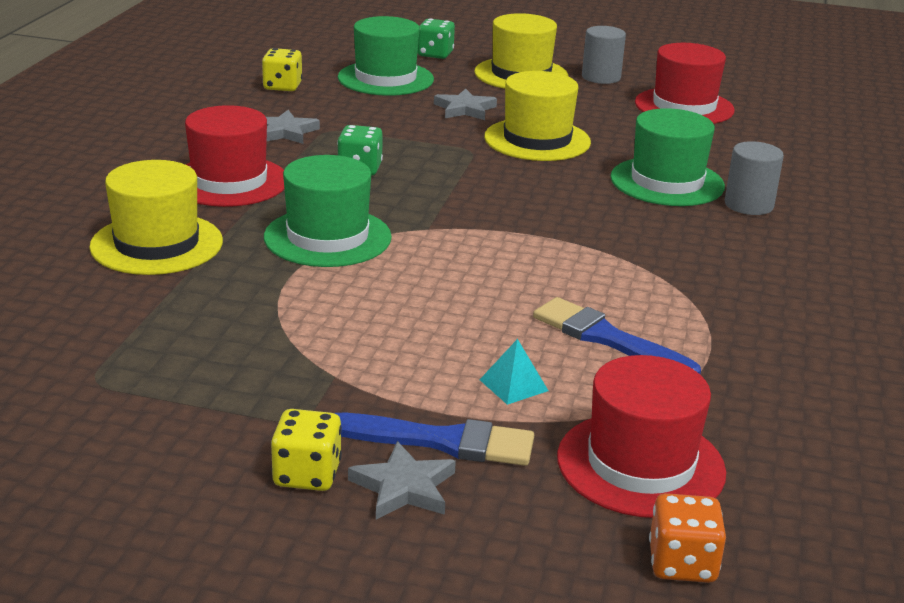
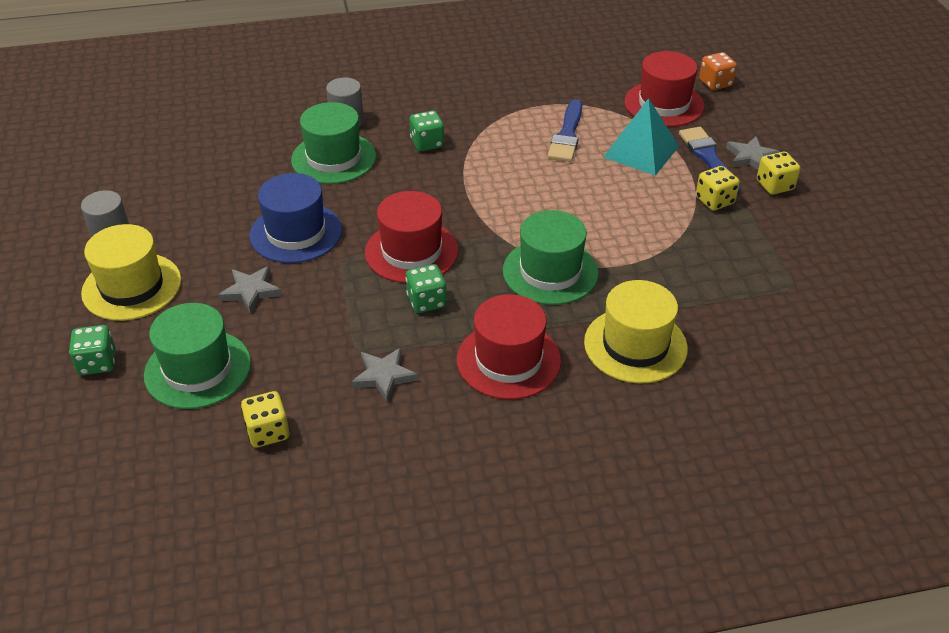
camera: 115 degrees left, 15 degrees up
turquoise pyramid [480,339,548,405] -> turquoise pyramid [603,98,679,176], size x2.09
yellow hat [484,71,591,161] -> blue hat [250,173,342,263]
red hat [635,43,735,124] -> red hat moved to [365,191,459,283]
none -> green dice [410,111,444,151]
none -> yellow dice [696,166,740,211]

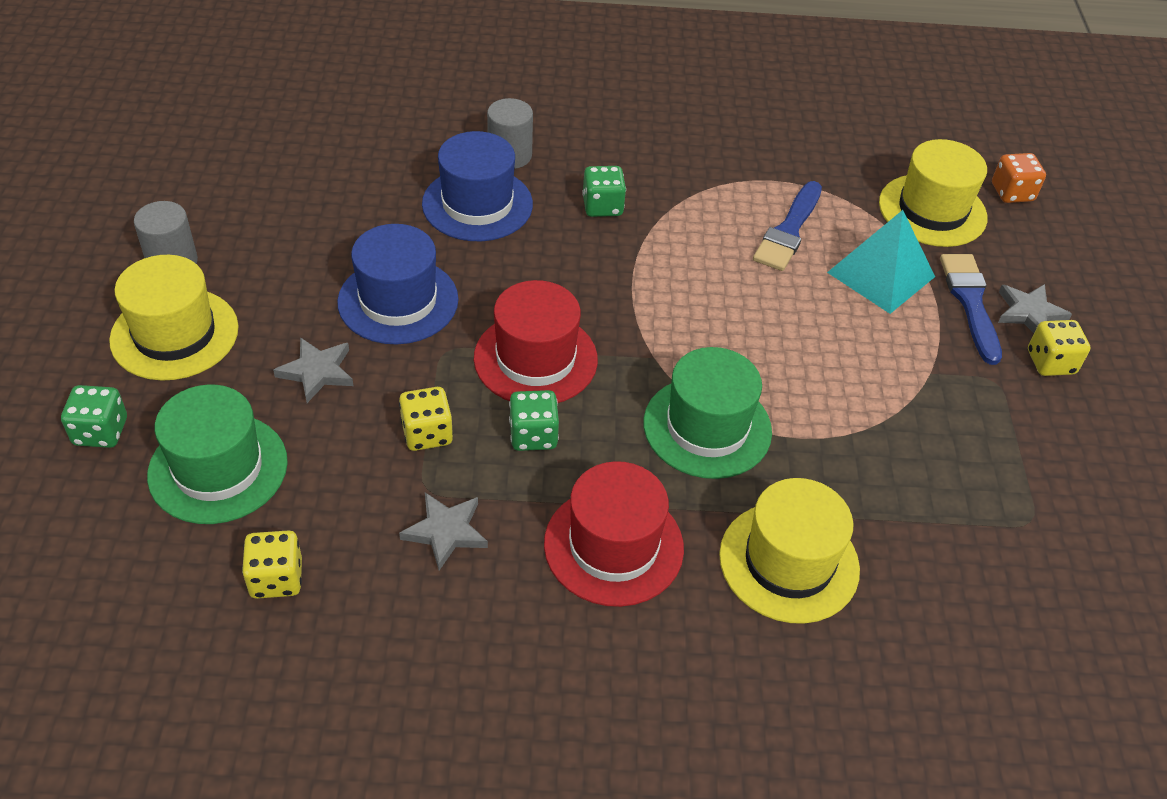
camera: 10 degrees right, 5 degrees up
green hat [291,102,376,184] -> blue hat [422,131,533,241]
red hat [624,51,704,127] -> yellow hat [879,139,987,247]
yellow dice [696,166,740,211] -> yellow dice moved to [399,387,453,451]

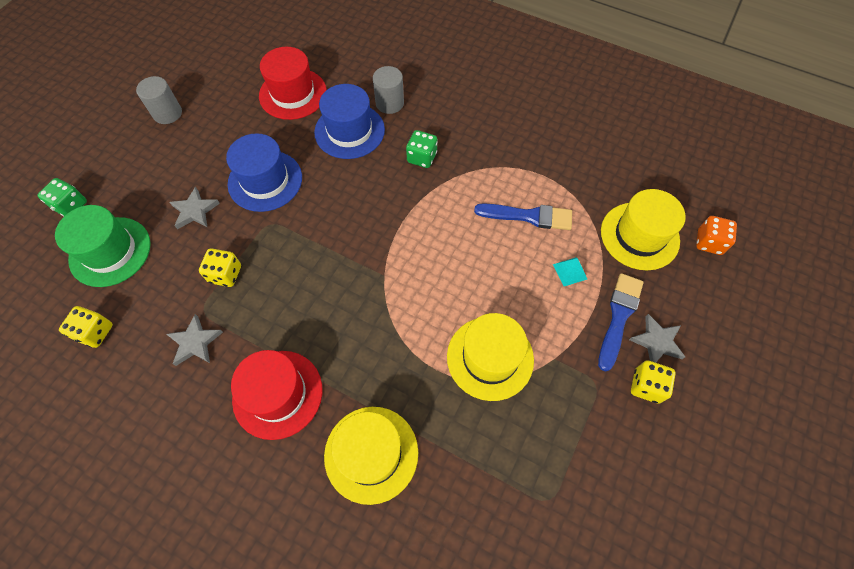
camera: 30 degrees right, 15 degrees up
yellow hat [109,255,239,381] -> yellow hat moved to [447,313,534,401]
red hat [474,280,598,403] -> red hat moved to [259,47,327,120]
green dice [509,390,559,451] -> none
green hat [644,347,772,479] -> none
blue brush [753,181,822,271] -> blue brush turned 135 degrees counterclockwise [474,203,572,230]
turquoise pyramid [827,210,935,314] -> turquoise pyramid [553,257,587,286], size x0.48

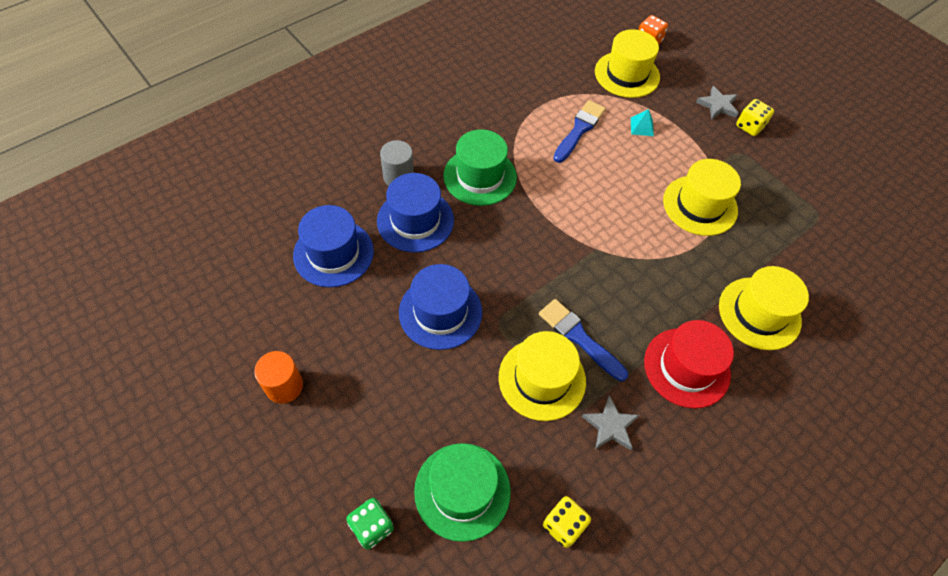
camera: 70 degrees left, 5 degrees down
grey cylinder [136,76,182,124] -> orange cylinder [254,351,303,404]
grey star [170,187,220,229] -> none
yellow dice [199,248,241,287] -> yellow hat [499,331,586,421]
red hat [259,47,327,120] -> blue hat [293,205,374,287]
green dice [406,130,437,168] -> green hat [443,129,517,206]
blue brush [598,273,644,372] -> blue brush moved to [539,299,628,381]

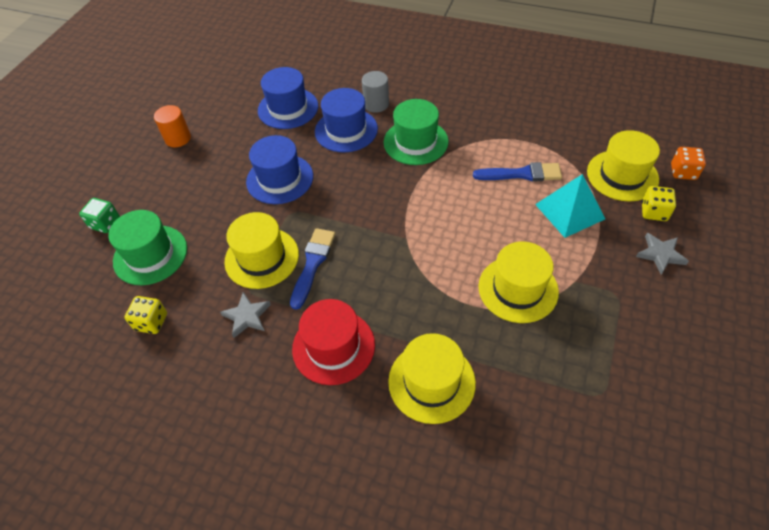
camera: 65 degrees right, 5 degrees down
turquoise pyramid [631,109,654,136] -> turquoise pyramid [535,174,605,238], size x2.09
yellow dice [736,99,774,136] -> yellow dice moved to [642,186,676,221]

